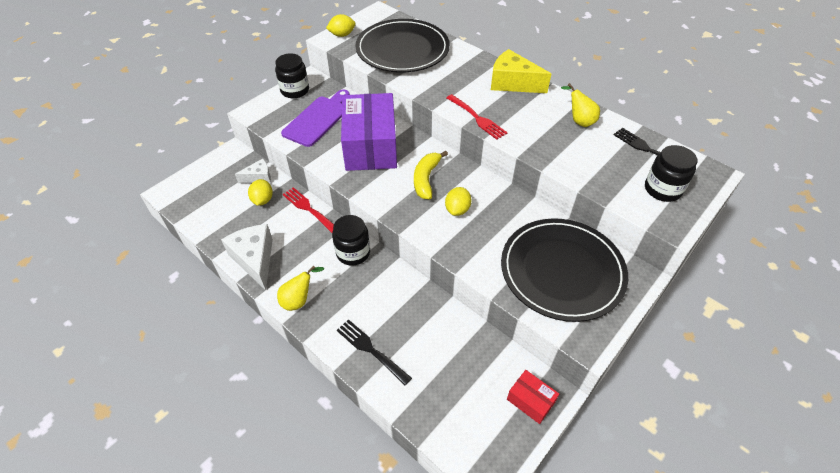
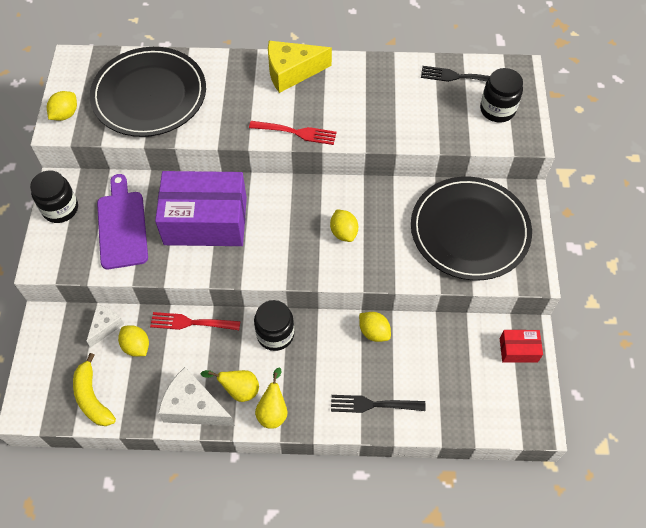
camera: 40 degrees left, 10 degrees up
purple box [341,93,397,171] -> purple box turned 45 degrees counterclockwise [155,171,247,246]
yellow banana [414,151,448,199] -> yellow banana moved to [73,353,116,426]
yellow pear [561,83,600,127] -> yellow pear moved to [201,370,259,402]
none -> yellow lemon [359,312,391,342]

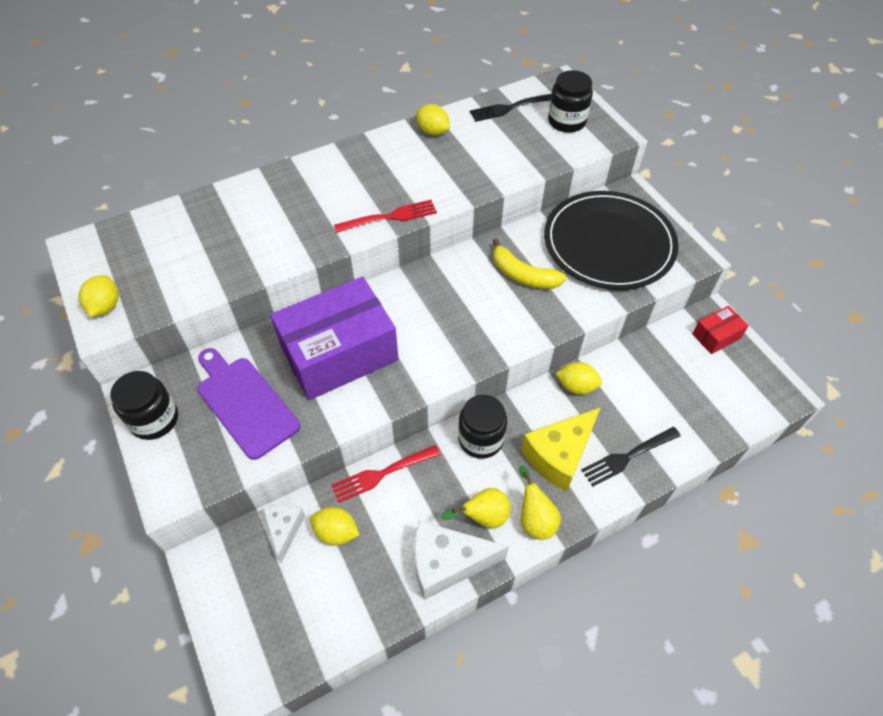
camera: 30 degrees left, 5 degrees down
yellow banana [73,353,116,426] -> yellow banana moved to [493,239,566,289]
black plate [90,47,206,137] -> none
yellow cheese [268,41,332,93] -> yellow cheese moved to [521,407,601,491]
yellow lemon [330,209,358,242] -> yellow lemon moved to [416,104,450,136]

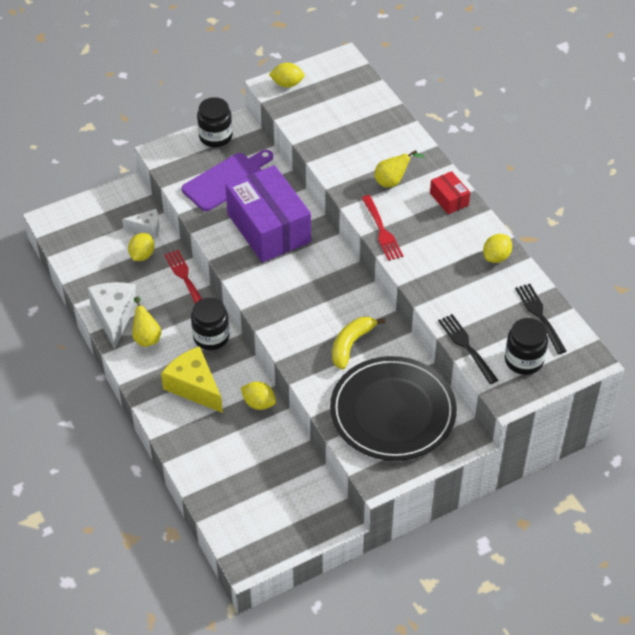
camera: 90 degrees right, 5 degrees down
yellow pear [519,466,561,540] -> yellow pear moved to [374,150,425,187]
yellow lemon [555,362,602,395] -> yellow lemon turned 75 degrees counterclockwise [241,381,276,410]
black fork [581,427,681,487] -> black fork moved to [438,314,498,384]
red box [692,306,749,354] -> red box moved to [430,171,470,214]

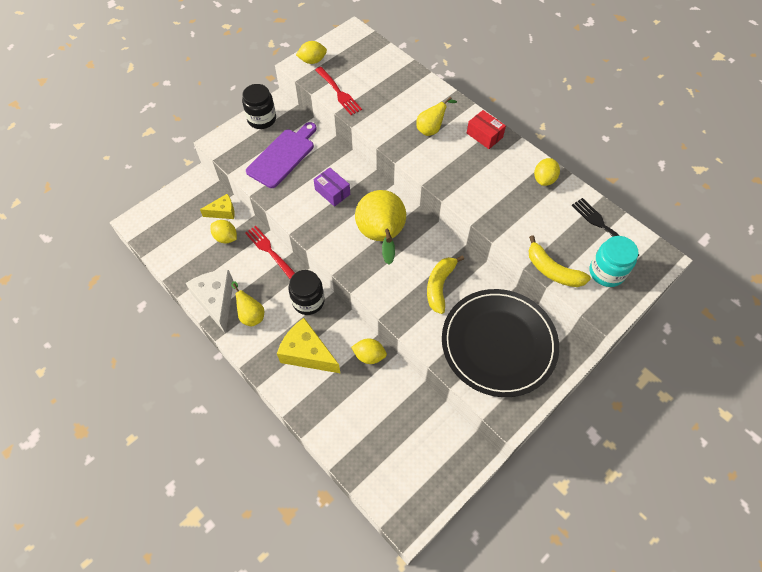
camera: 15 degrees left, 10 degrees up
white cheese [122,209,159,238] -> yellow cheese [200,194,235,219]
yellow lemon [128,233,154,261] -> yellow lemon turned 60 degrees counterclockwise [210,220,237,243]
purple box [225,165,311,262] -> purple box [313,167,350,207], size x0.44
red fork [361,195,404,261] -> red fork moved to [316,67,362,115]
black fork [438,314,498,384] -> yellow banana [529,235,591,287]
black jar [505,318,548,375] -> turquoise jar [590,236,638,287]
none -> yellow pear [355,190,406,265]

